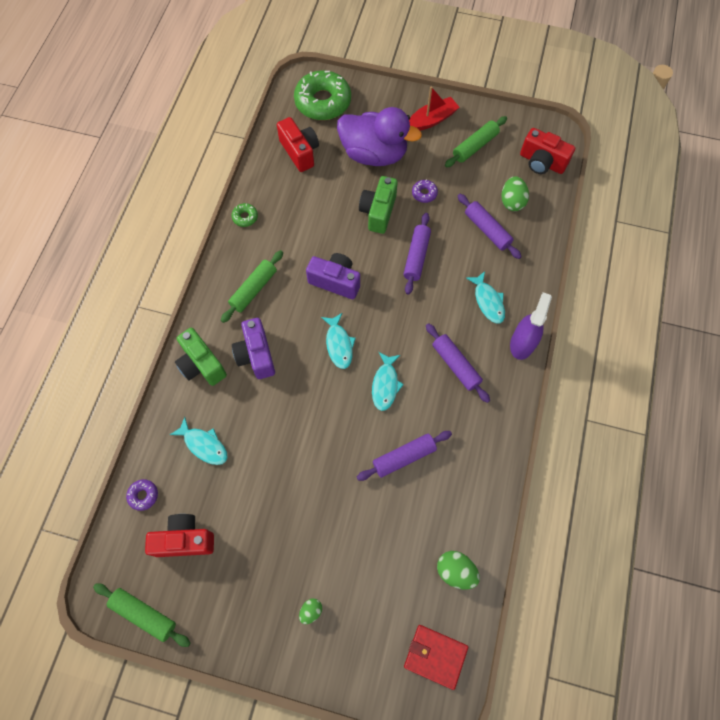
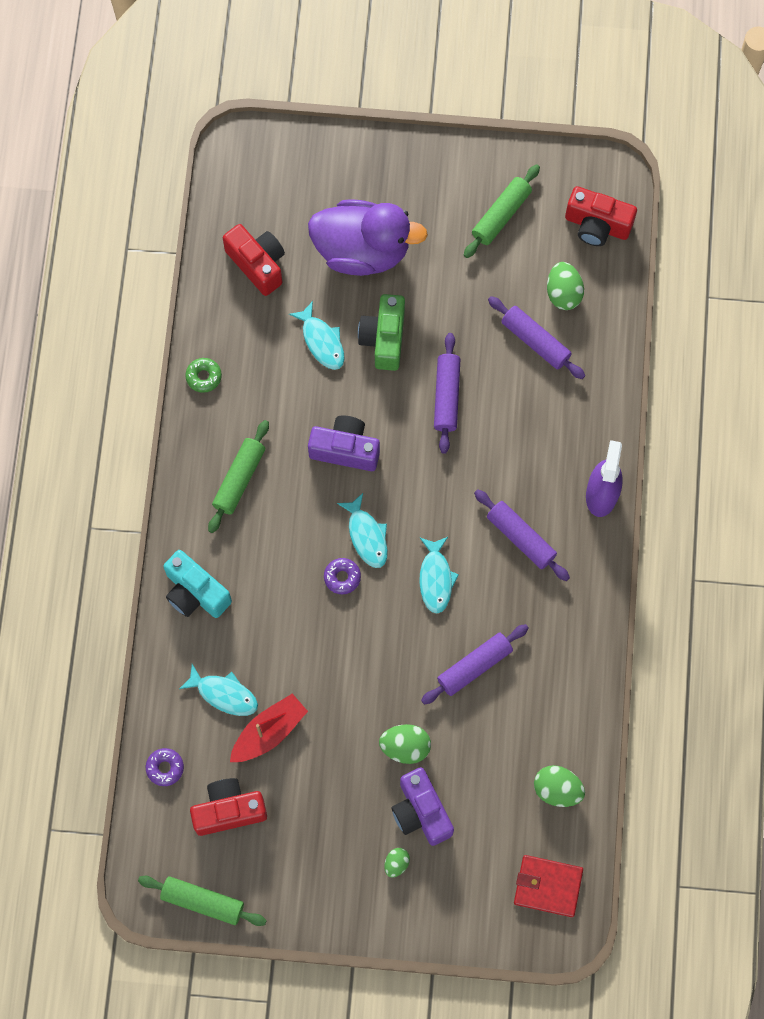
camera: 10 degrees left, 5 degrees up
green camera [175,328,227,386] -> turquoise camera [163,550,232,618]
purple camera [232,318,275,379] -> purple camera moved to [391,767,454,846]
green donut [294,70,351,120] -> none
red boat [409,86,459,131] -> red boat moved to [230,693,308,762]
purple donut [412,180,438,203] -> purple donut moved to [324,558,361,594]
turquoise fish [466,271,505,324] -> turquoise fish moved to [289,301,345,370]
none -> green egg [379,724,431,764]

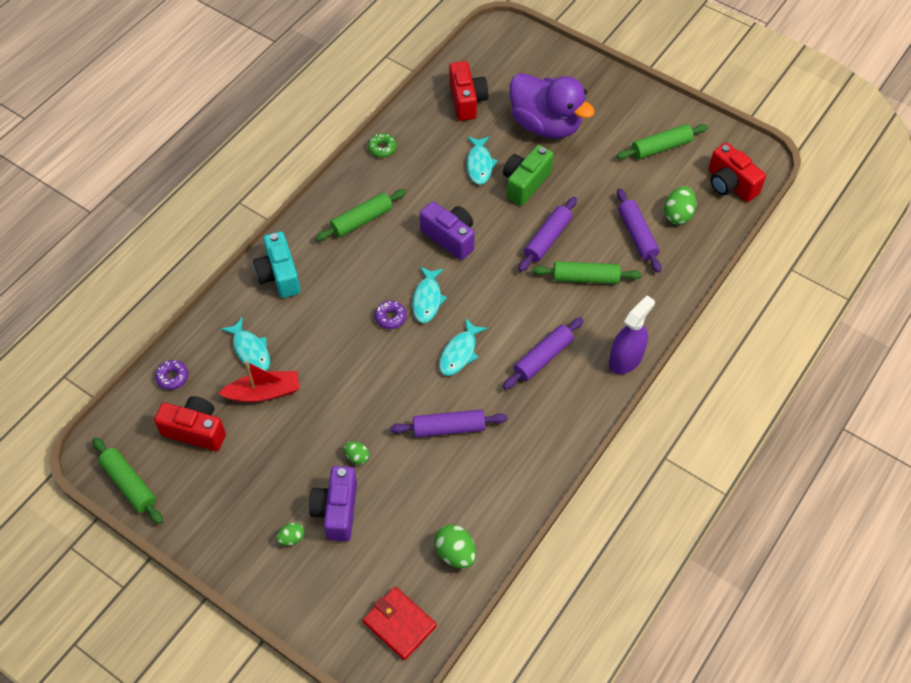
camera: 30 degrees right, 15 degrees down
green egg [379,724,431,764] -> green egg [344,441,369,465], size x0.59
purple rolling pin [474,489,570,581] -> purple rolling pin turned 60 degrees clockwise [503,317,584,390]
none -> green rolling pin [532,261,642,284]

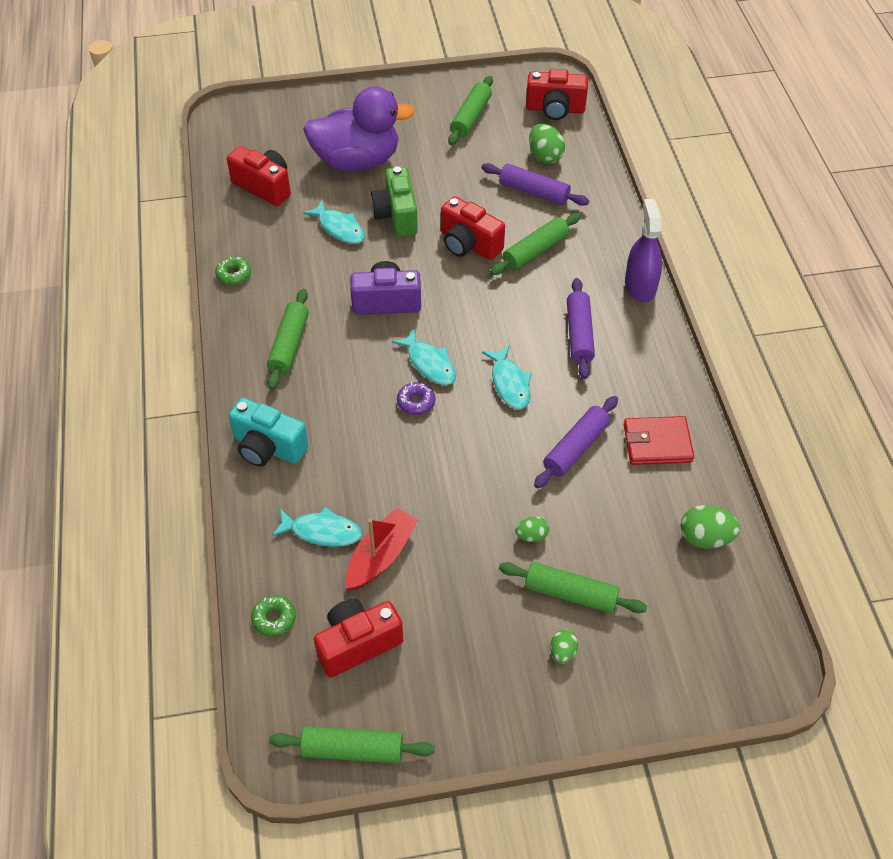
camera: 45 degrees left, 5 degrees down
purple donut [155,360,188,390] -> green donut [251,595,296,636]
purple camera [309,466,357,541] -> green rolling pin [499,562,647,613]
red wallet [363,587,437,660] -> red wallet moved to [624,416,694,465]
purple rolling pin [518,197,577,272] -> red camera [441,196,505,260]

